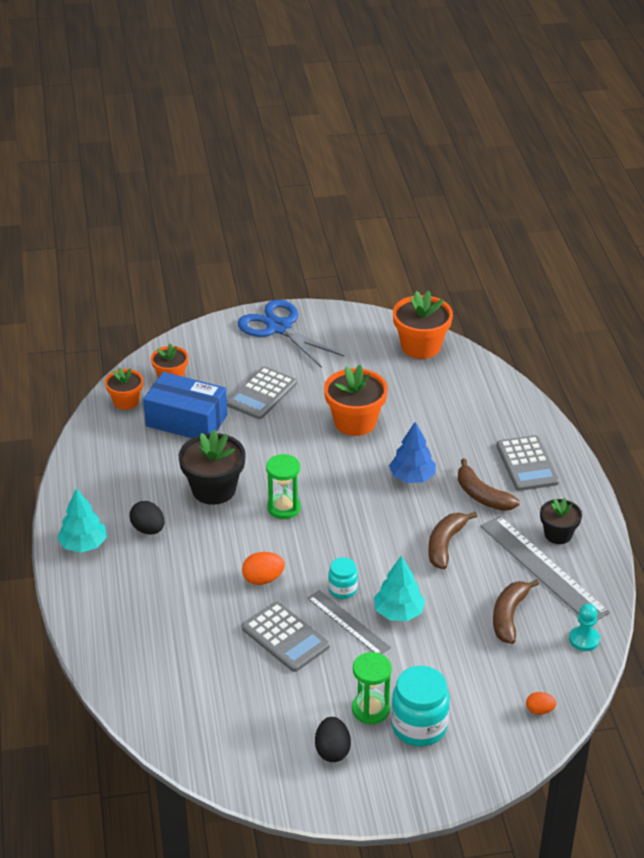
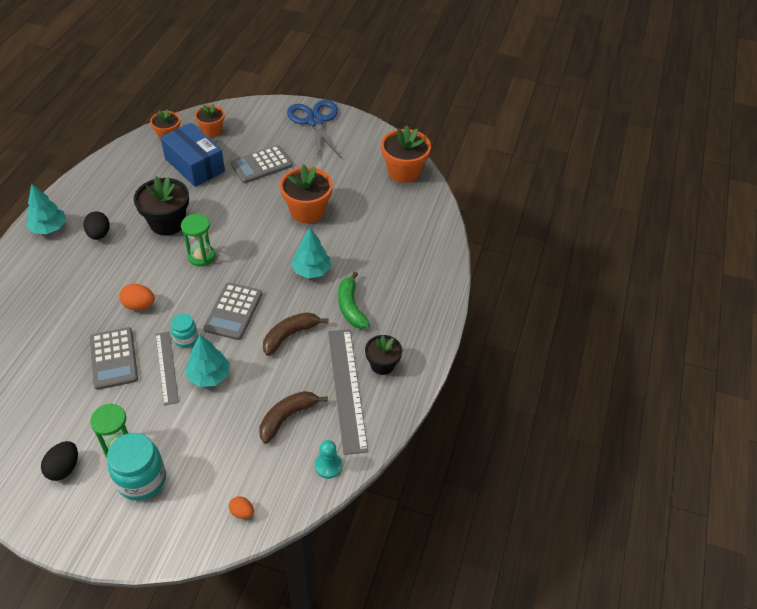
camera: 25 degrees right, 10 degrees up
blue tree [389,422,436,483] -> turquoise tree [291,228,331,278]
brown banana [458,459,520,511] -> green banana [338,272,370,329]
grey calculator [496,435,559,491] -> grey calculator moved to [203,283,262,340]

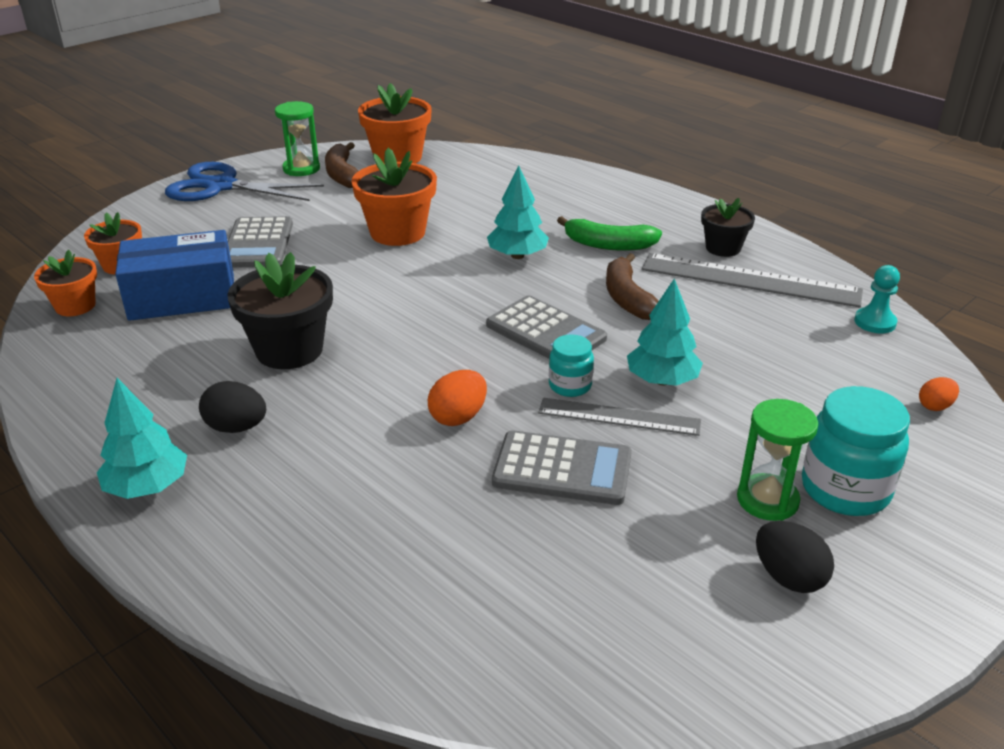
camera: 60 degrees left, 15 degrees down
green hourglass [181,214,215,266] -> green hourglass moved to [275,101,320,176]
brown banana [259,391,328,444] -> brown banana moved to [325,142,358,188]

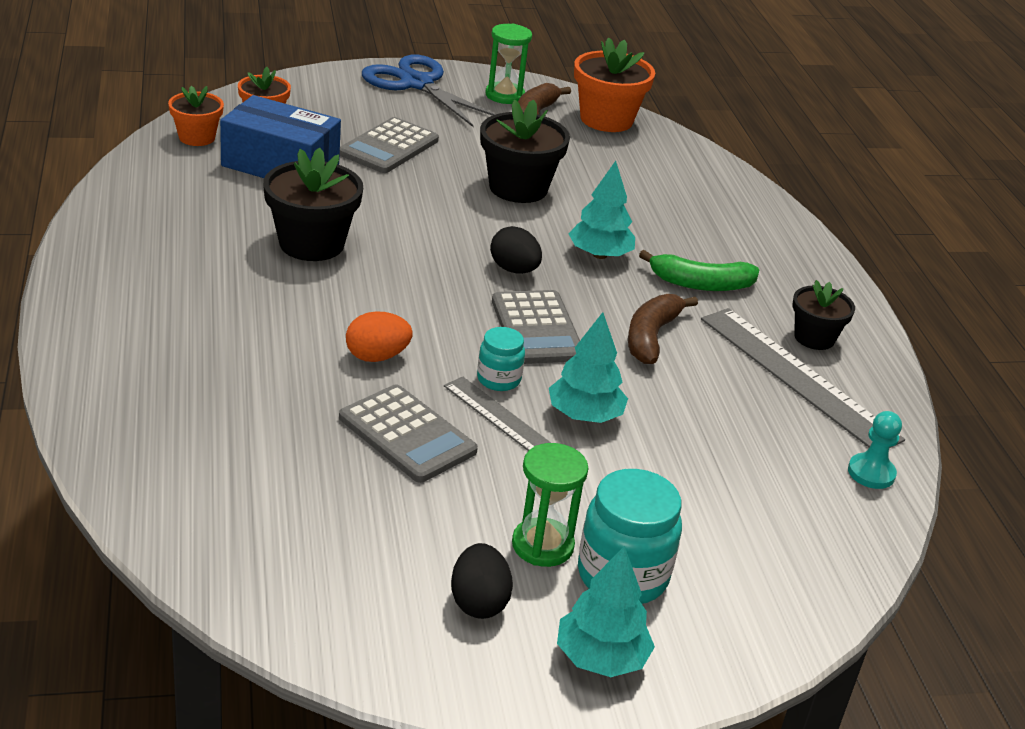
camera: 30 degrees right, 0 degrees up
turquoise tree [97,378,187,499] -> turquoise tree moved to [557,546,655,677]
black egg [199,381,266,433] -> black egg moved to [490,226,542,274]
orange flower pot [351,148,437,246] -> black flower pot [480,99,570,203]
green banana [557,216,662,251] -> green banana turned 45 degrees counterclockwise [639,250,759,291]
orange egg [919,377,959,411] -> none

